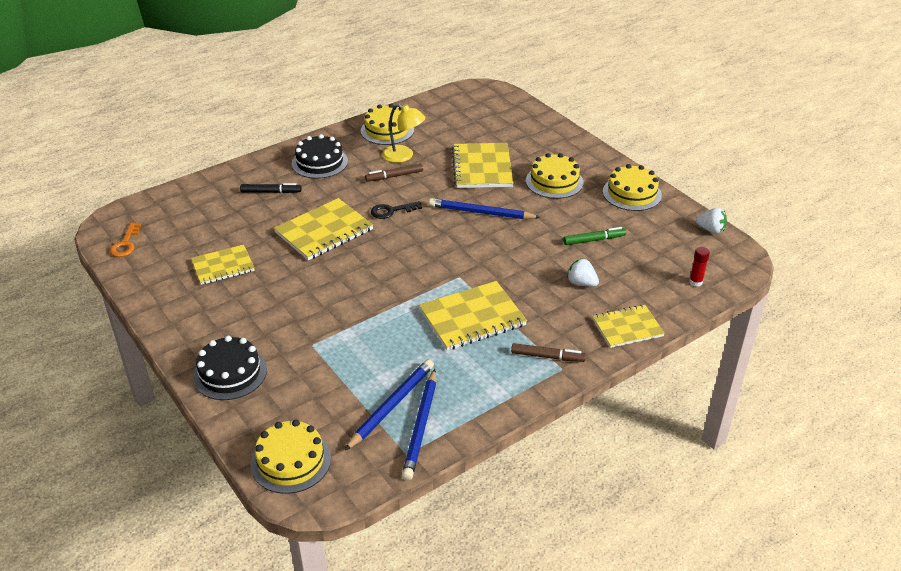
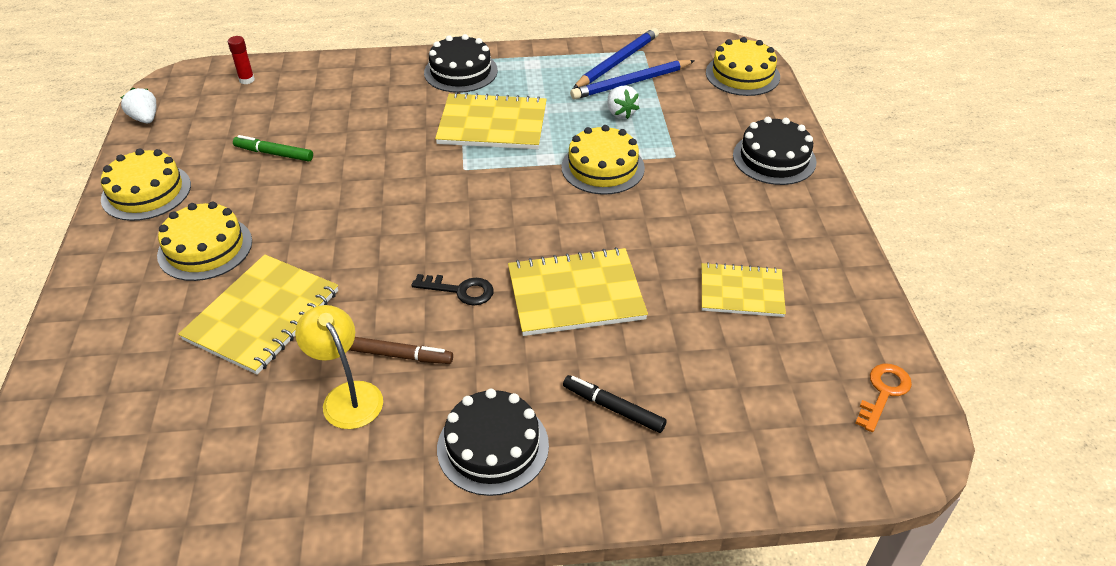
camera: 150 degrees left, 5 degrees up
yellow cake [361,104,414,145] -> yellow cake moved to [561,125,645,195]
blue pencil [429,198,541,219] -> none
brown marker [511,343,586,362] -> black cake [424,34,498,93]
white strawberry [567,258,599,287] -> white strawberry moved to [607,85,640,119]
yellow notebook [592,305,665,348] -> none

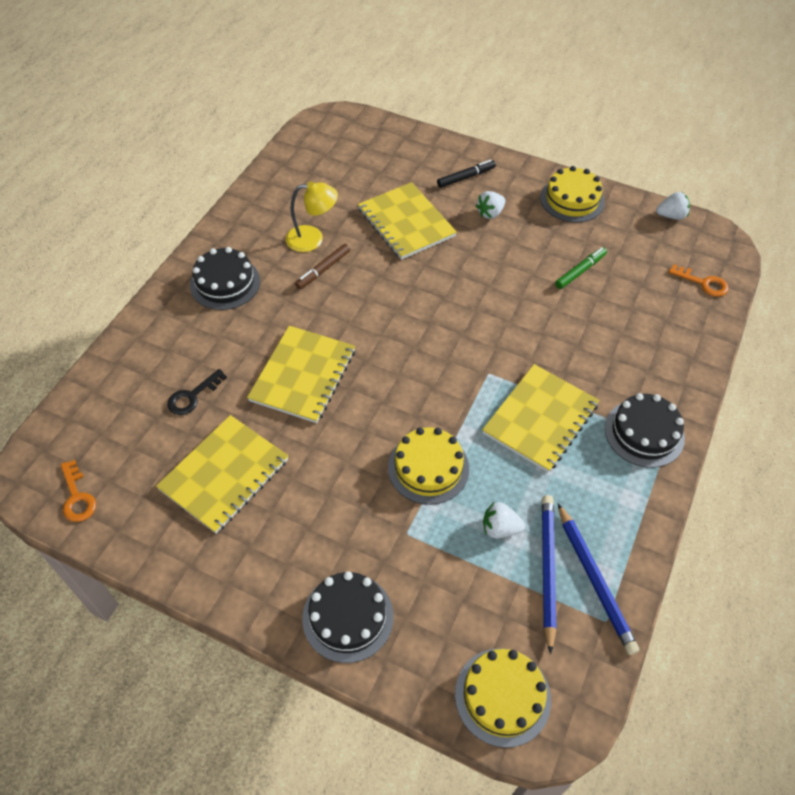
camera: 120 degrees right, 10 degrees up
yellow cake [157,202,252,281] -> white strawberry [476,191,505,219]
red glue stick [228,36,255,84] -> orange key [669,264,729,297]
black key [411,274,494,306] -> black key moved to [167,369,227,415]
black marker [563,375,667,433] -> black marker moved to [437,160,496,188]
yellow notebook [702,262,786,317] -> yellow notebook [156,415,288,534], size x1.52

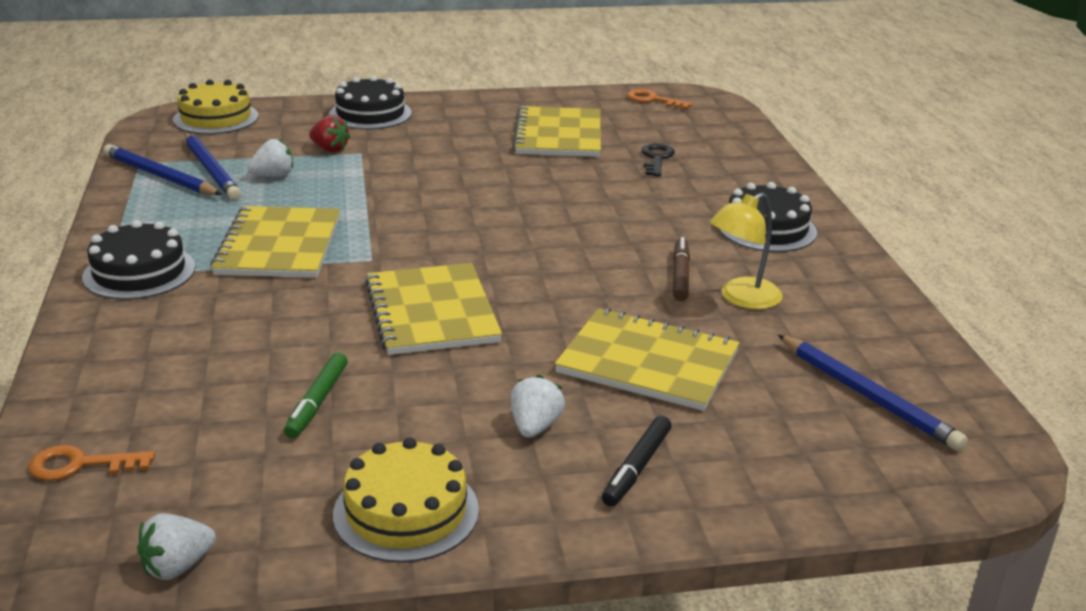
camera: 145 degrees right, 25 degrees down
yellow notebook [247,326,355,423] -> yellow notebook moved to [365,263,502,355]
yellow cake [388,427,469,505] -> none
none -> red strawberry [309,115,351,152]
none -> blue pencil [778,335,968,451]

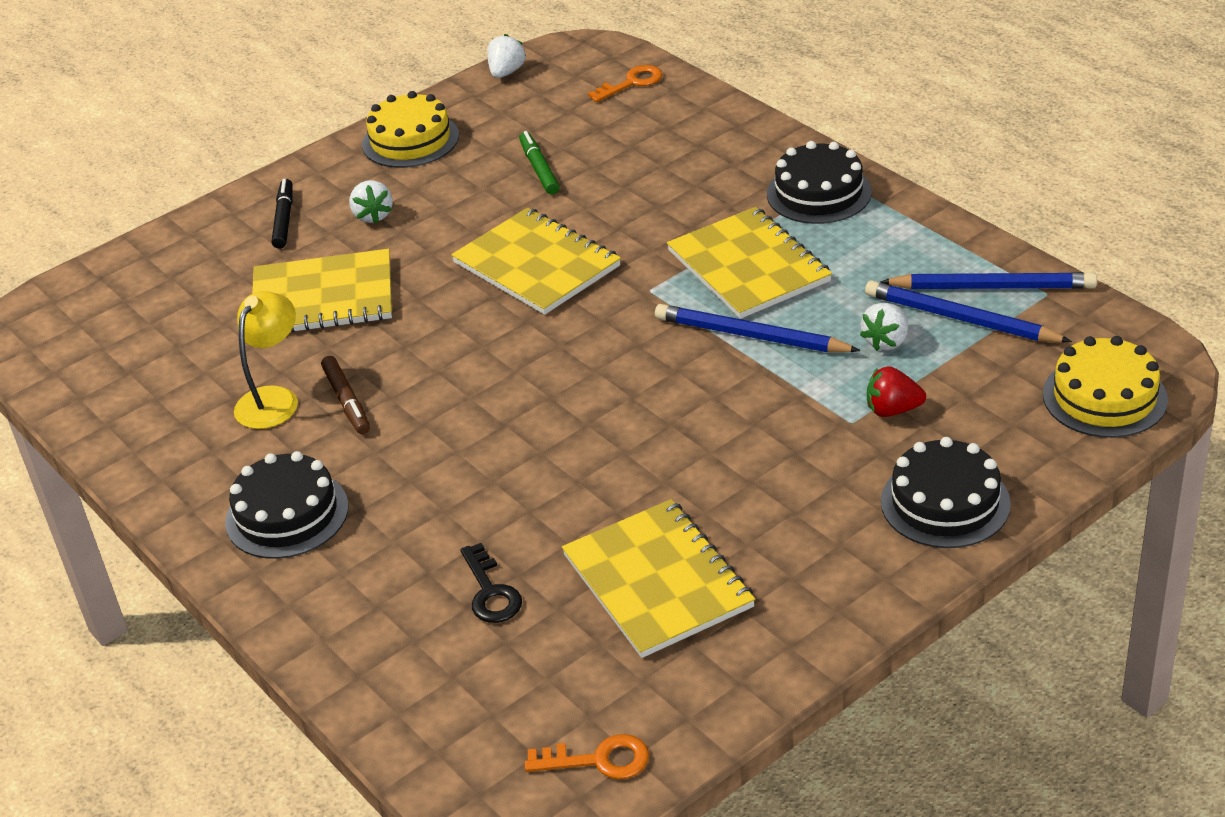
camera: 155 degrees right, 10 degrees up
blue pencil [778,335,968,451] -> blue pencil moved to [655,304,861,353]

